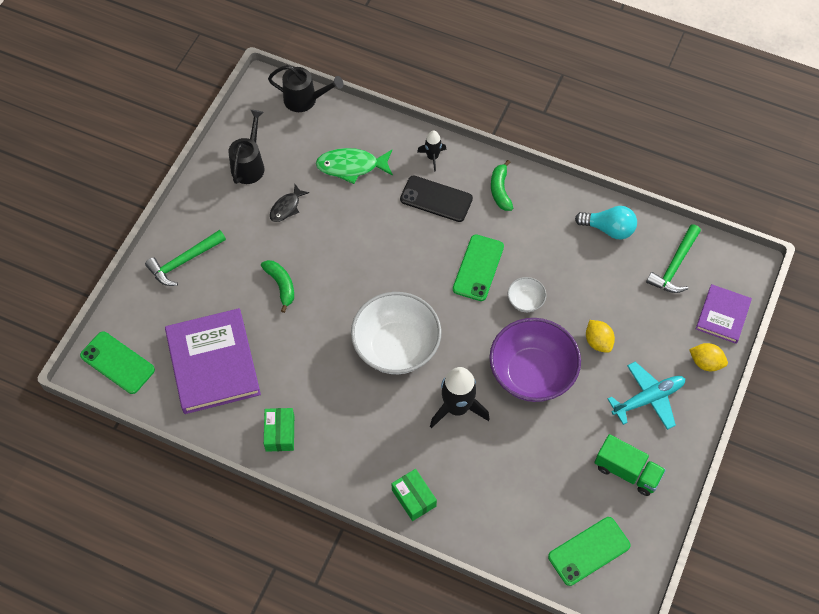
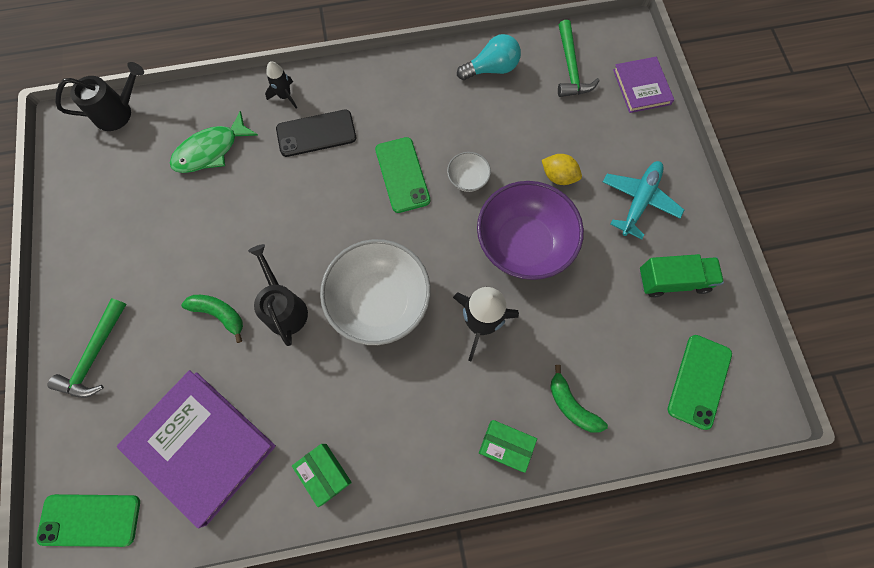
camera: 35 degrees left, 10 degrees up
black watering can [229,110,264,184] -> black watering can moved to [248,244,308,346]
black fish [270,184,309,222] -> none
green banana [491,160,513,211] -> green banana moved to [550,365,608,433]
yellow lemon [689,343,728,371] -> none

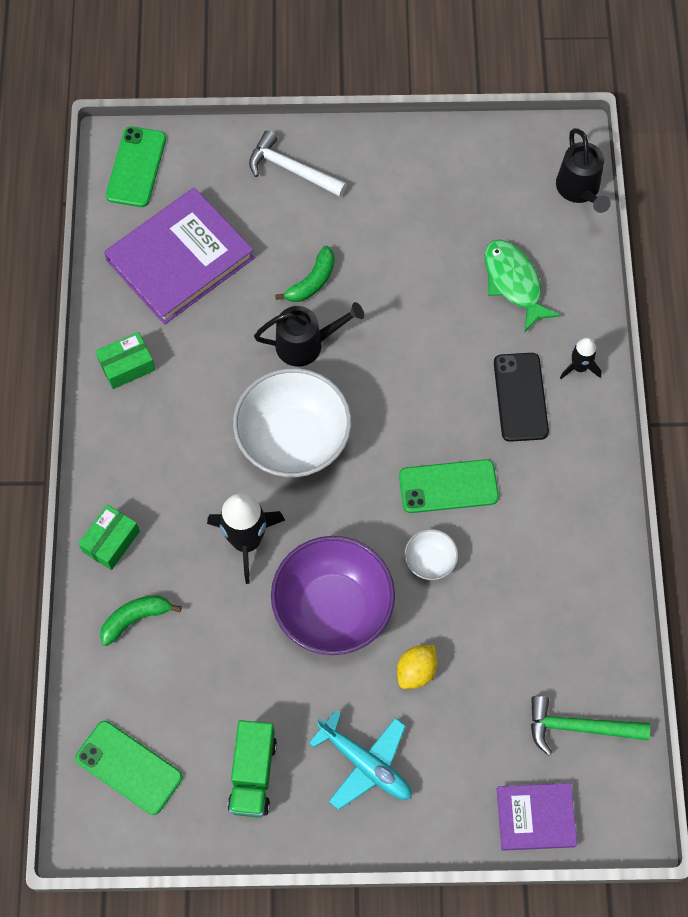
camera: 100 degrees right, 5 degrees down
green hammer [47,298,127,398] -> white hammer [249,130,347,197]
turquoise light bulb [457,34,521,80] -> none

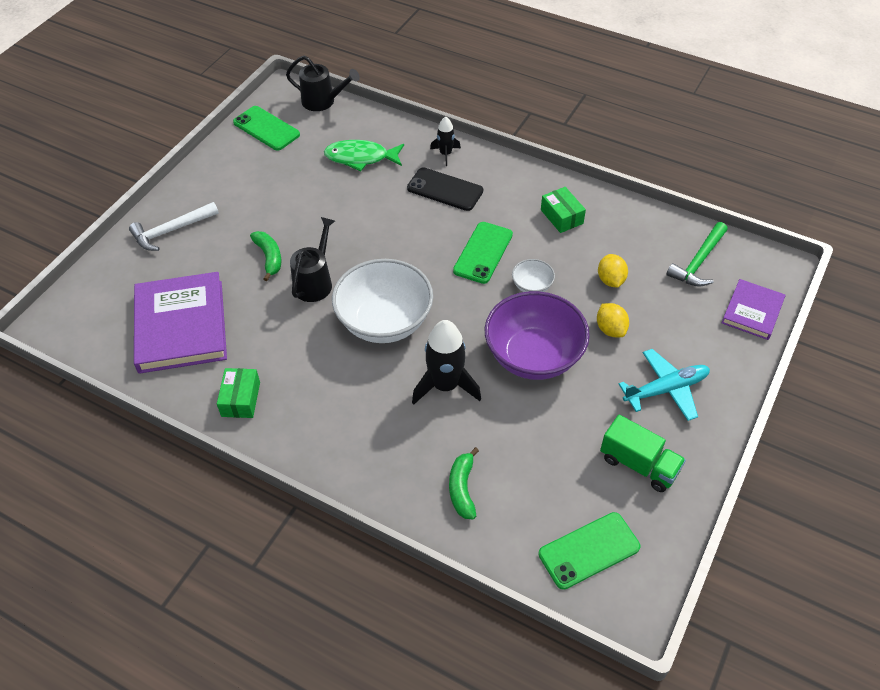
camera: 60 degrees left, 15 degrees down
green box [78,504,140,570] -> green box moved to [541,187,586,233]
green phone [106,126,166,207] -> green phone moved to [233,106,300,151]
none -> yellow lemon [598,254,628,288]

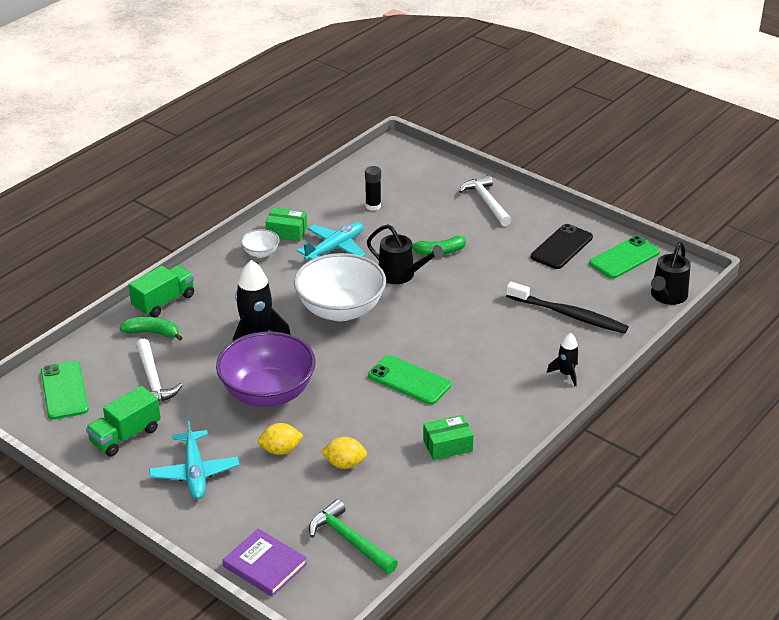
camera: 100 degrees right, 15 degrees down
purple book [134,272,227,374] -> black glue stick [365,166,381,211]
green fish [324,140,404,171] -> black toothbrush [506,282,628,334]
black phone [407,167,483,211] -> black phone moved to [531,224,593,269]
white bowl [512,259,555,292] -> white bowl moved to [241,229,280,258]
none -> green truck [128,265,194,317]
none -> white hammer [136,339,183,402]
none -> turquoise plane [297,222,365,260]

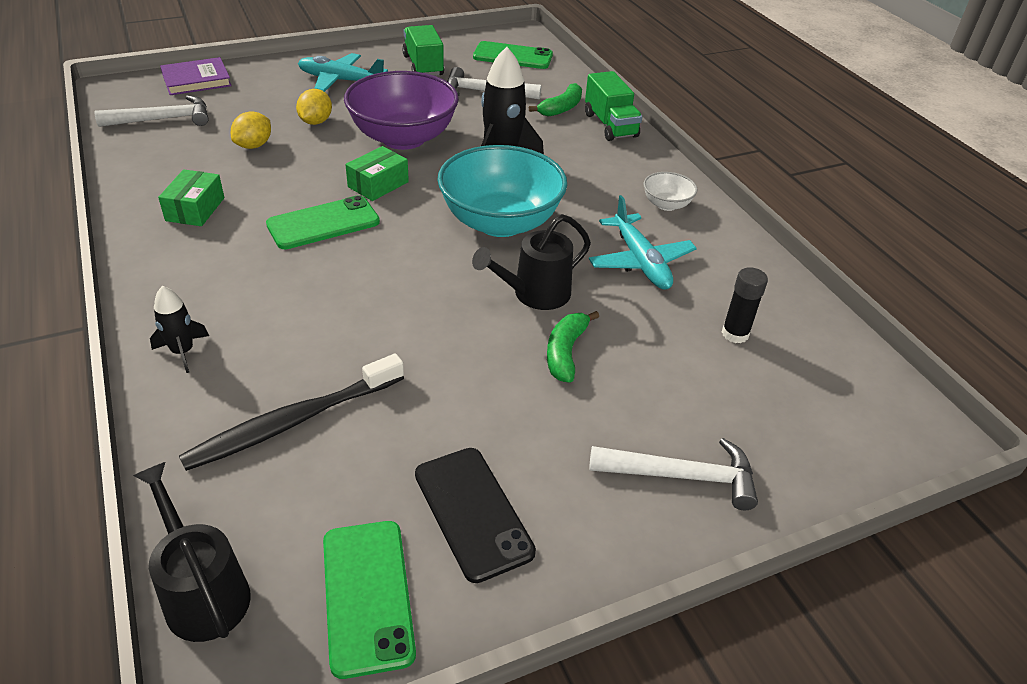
camera: 115 degrees right, 5 degrees up
green box [266,207,307,242] -> green box moved to [345,146,409,201]
white bowl [294,253,386,321] -> turquoise bowl [437,145,567,237]
green hammer [309,499,398,574] -> white hammer [95,95,208,127]

